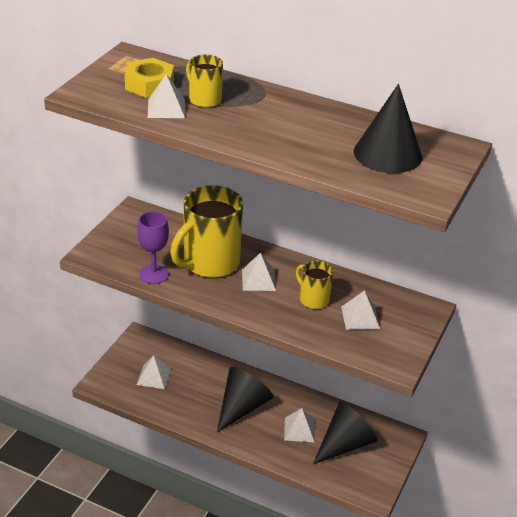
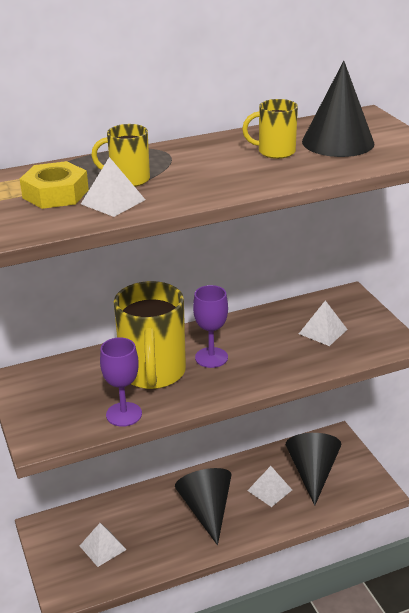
camera: 45 degrees left, 5 degrees down
white pyramid [242,253,276,291] -> purple goblet [193,285,228,368]
yellow mug [296,260,333,309] -> yellow mug moved to [242,99,298,159]

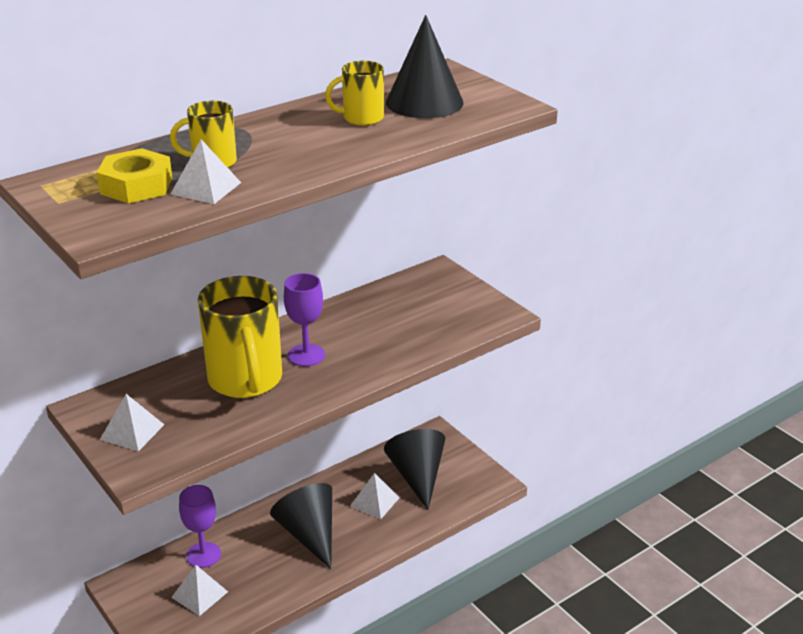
camera: 15 degrees left, 0 degrees up
purple goblet [100,337,142,427] -> purple goblet moved to [179,485,221,568]
white pyramid [299,300,348,346] -> white pyramid moved to [100,394,165,452]

